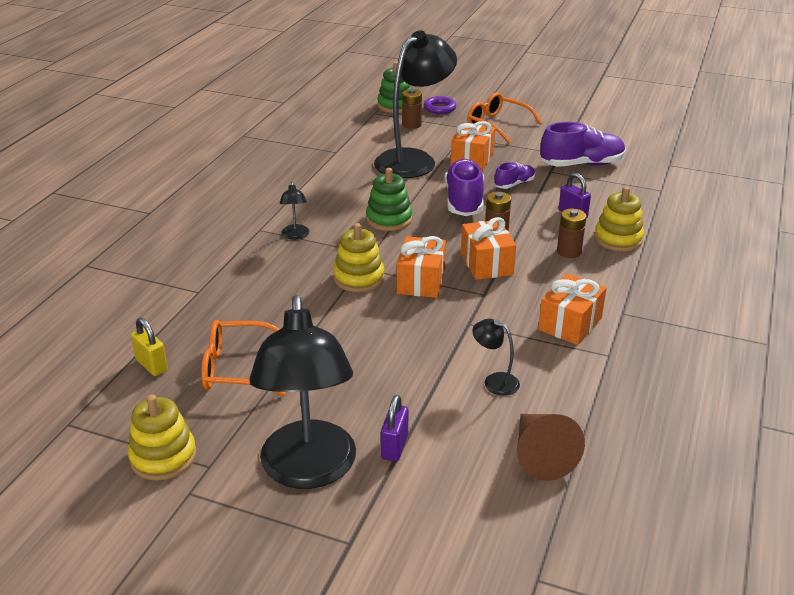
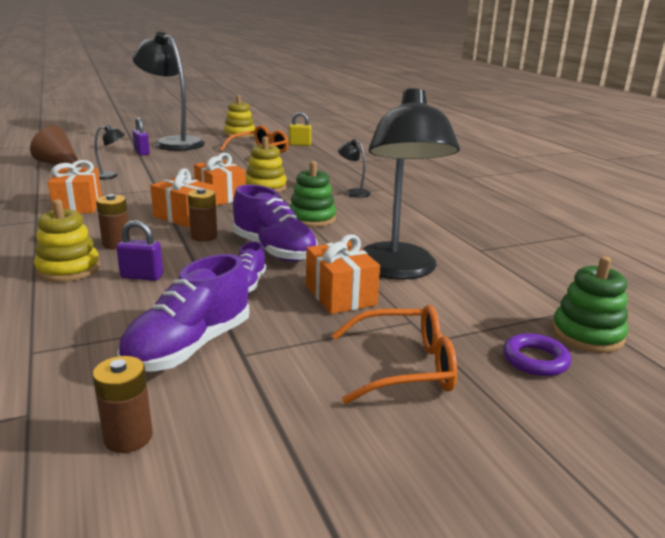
camera: 135 degrees right, 10 degrees down
brown battery [402,89,422,129] -> brown battery moved to [93,356,153,453]

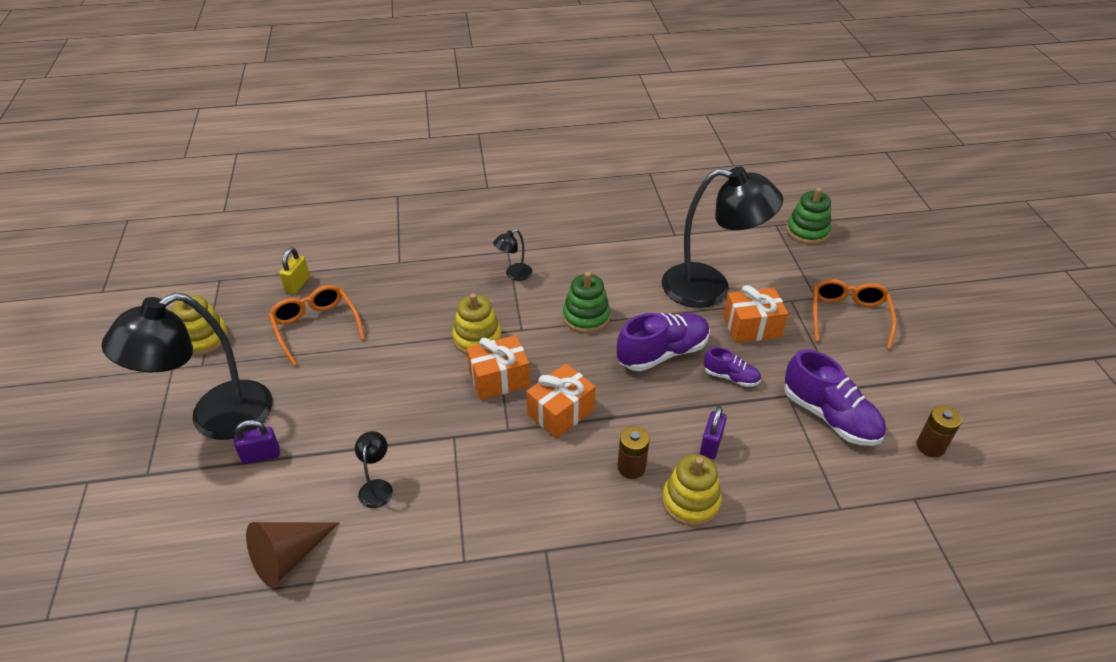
camera: 75 degrees left, 20 degrees up
orange gift [48,160,102,214] -> none
brown battery [188,188,217,241] -> none
purple ring [503,333,571,376] -> none

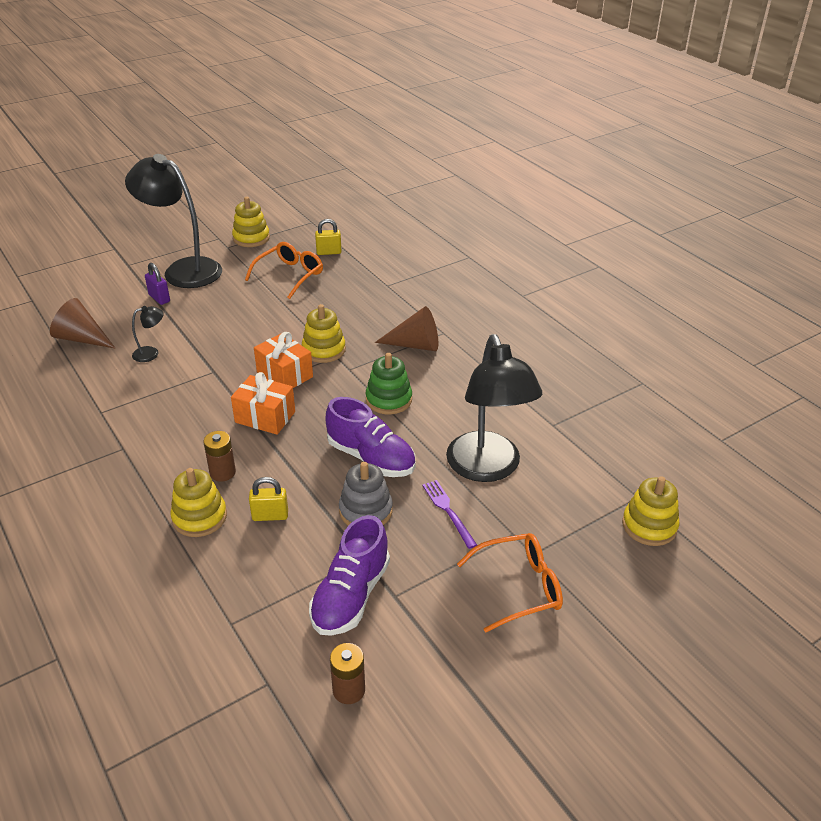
camera: 65 degrees right, 5 degrees down
black lamp [493,229,532,281] -> brown cone [375,306,438,351]
purple padlock [700,406,727,459] -> yellow padlock [249,477,288,521]
purple shoe [704,347,761,387] -> grey stacking toy [339,462,393,526]
orange gift [723,285,788,343] -> purple fork [422,480,477,549]
green stacking toy [786,188,831,244] -> yellow stacking toy [622,476,680,546]

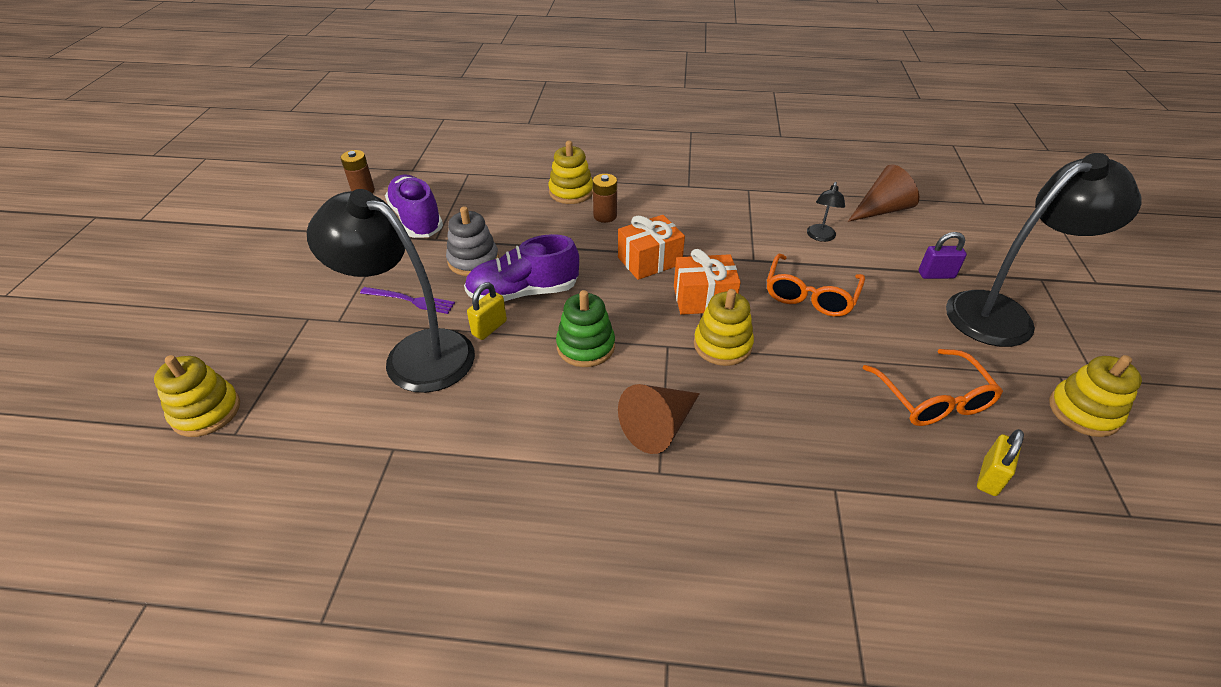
camera: 130 degrees right, 5 degrees up
yellow padlock [249,477,288,521] -> yellow padlock moved to [467,282,507,340]
orange glasses [457,533,563,633] -> orange glasses moved to [767,254,865,317]

